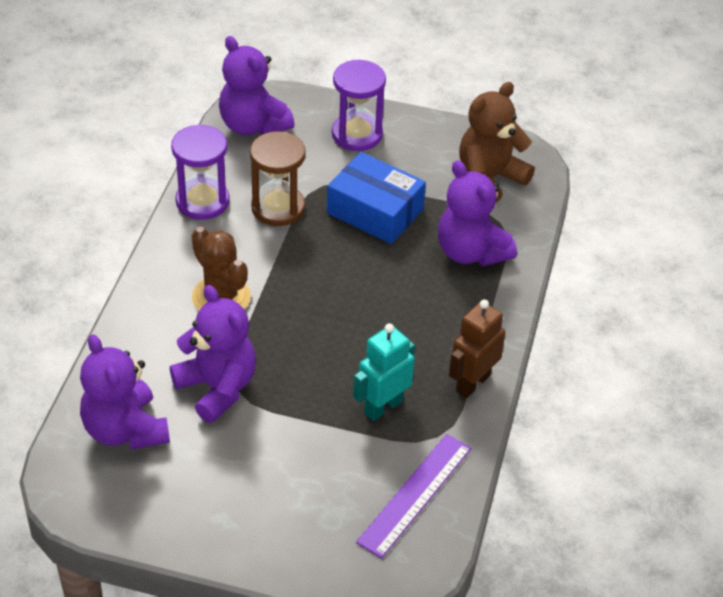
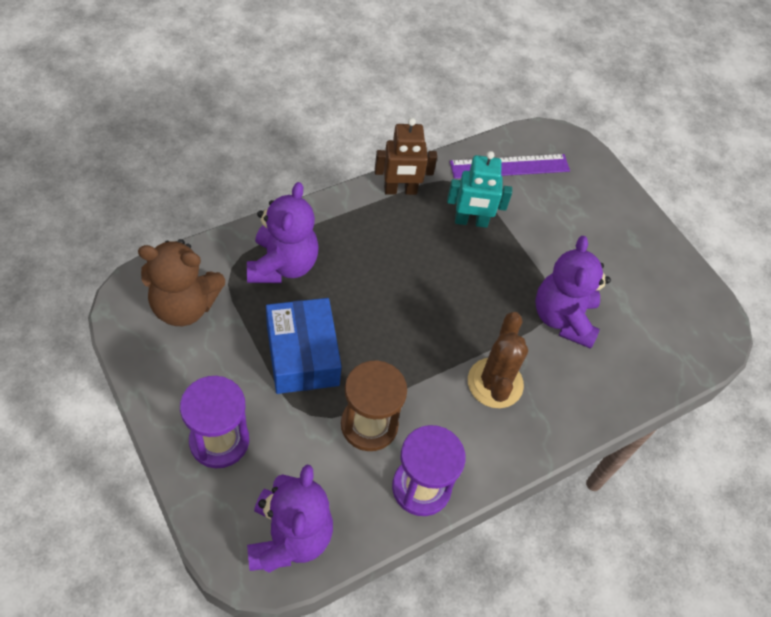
camera: 140 degrees left, 10 degrees up
purple teddy bear [80,334,170,450] -> none

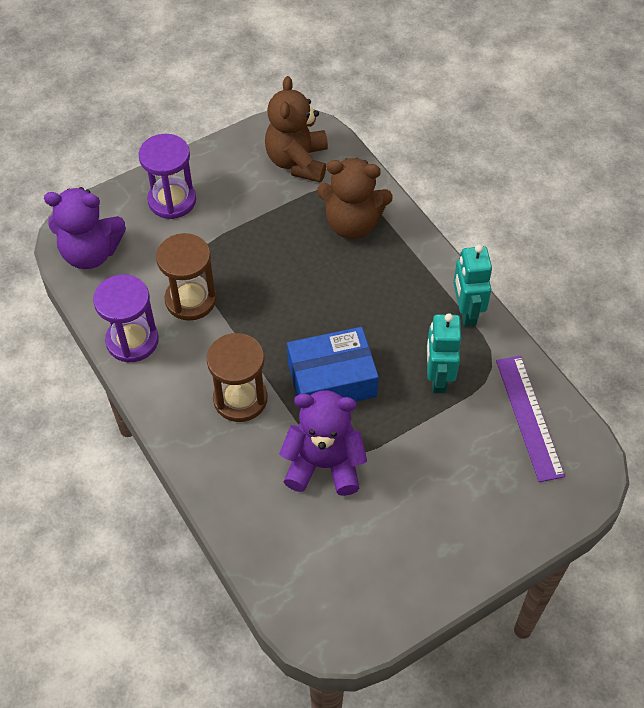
camera: 95 degrees right, 0 degrees up
purple teddy bear [247,182,319,283] -> brown teddy bear [317,158,393,239]
blue box [266,298,342,394] -> blue box moved to [287,327,379,409]
brown robot [375,118,437,195] -> turquoise robot [453,245,492,327]
brown cactus [468,312,528,408] -> brown hourglass [207,333,267,422]

